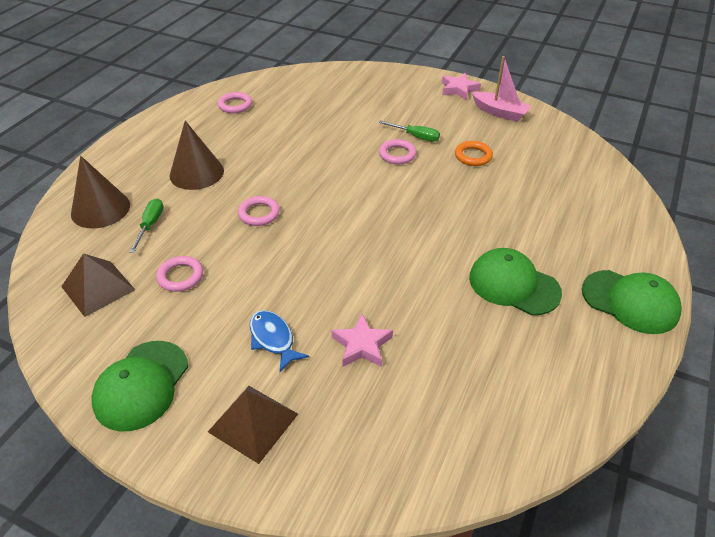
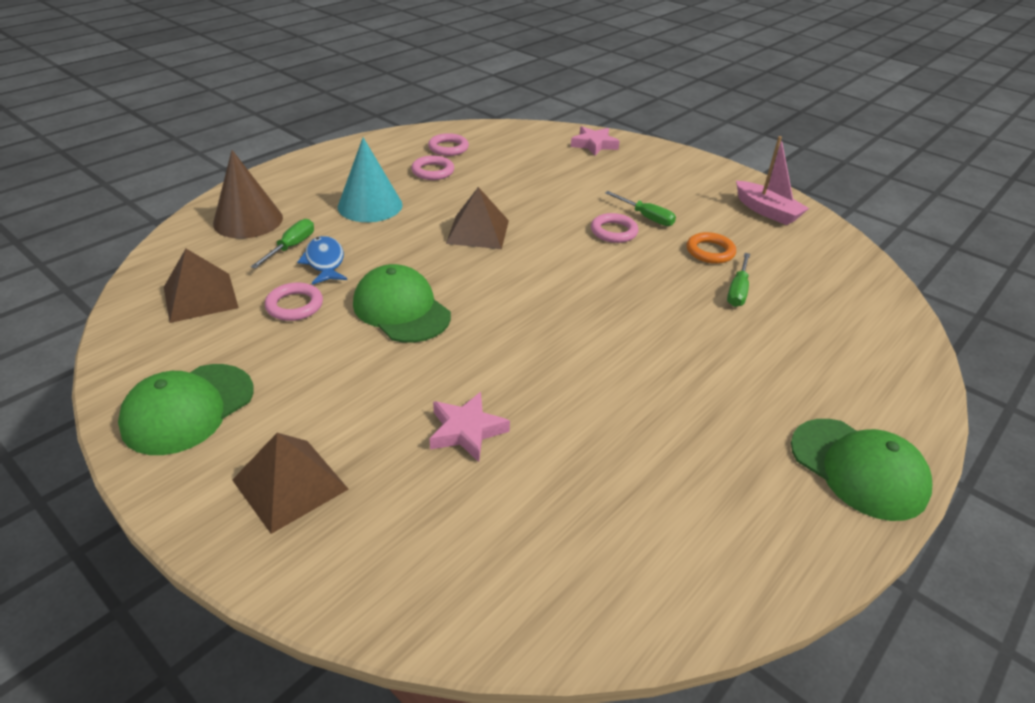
camera: 15 degrees right, 5 degrees down
brown cone [170,121,224,190] -> turquoise cone [338,137,403,222]
pink ring [238,196,280,226] -> pink ring moved to [411,156,454,180]
blue fish [250,310,309,372] -> blue fish moved to [297,236,347,285]
pink star [442,73,481,100] -> pink star moved to [571,126,620,156]
green cap [469,248,562,315] -> green cap moved to [353,264,451,343]
none -> brown pyramid [446,187,509,249]
none -> green screwdriver [727,253,750,307]

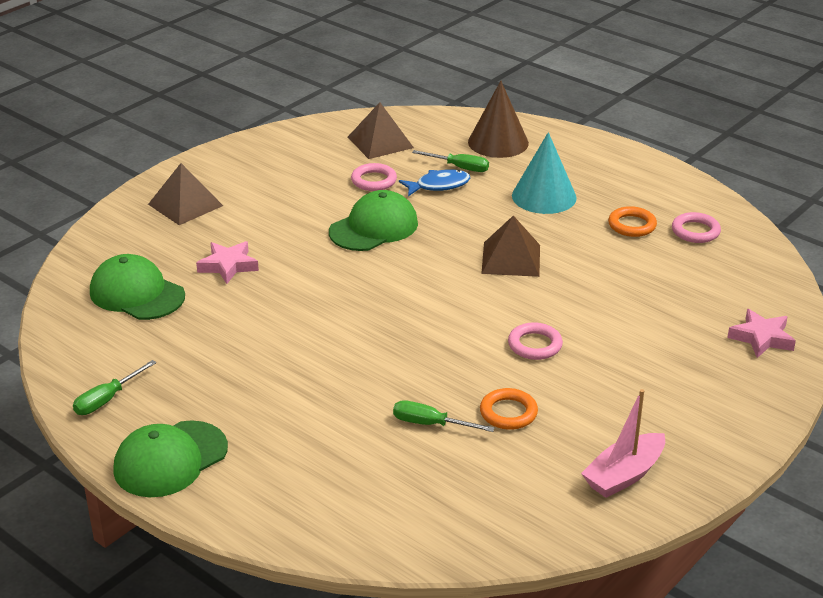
camera: 90 degrees right, 5 degrees down
green cap [118,364,254,455] -> green cap moved to [90,254,185,320]
pink ring [411,156,454,180] -> orange ring [608,206,657,237]
green screwdriver [605,191,676,226] -> green screwdriver moved to [73,360,157,415]

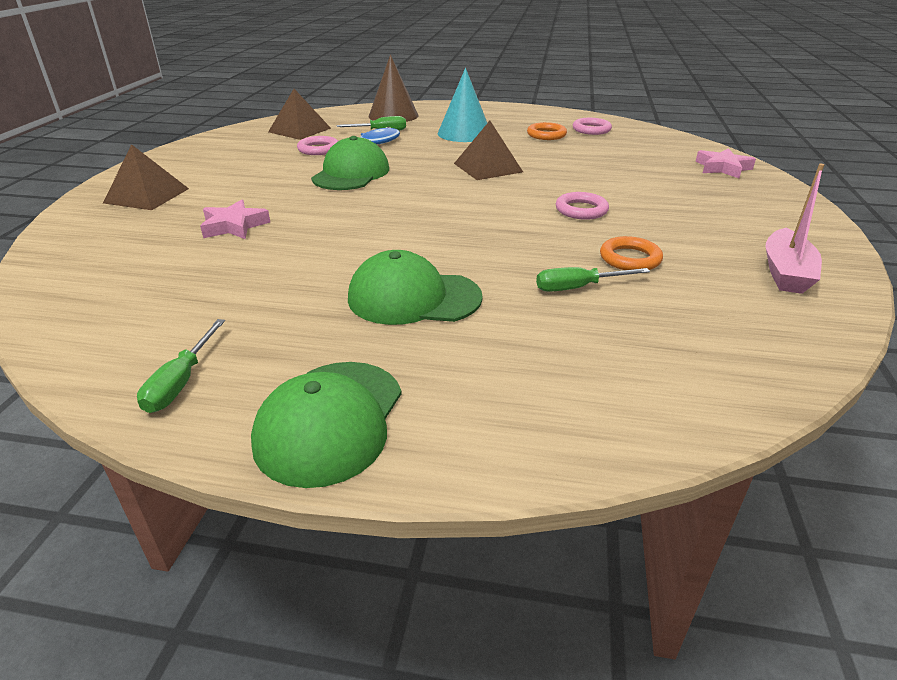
camera: 30 degrees left, 0 degrees up
green cap [90,254,185,320] -> green cap moved to [348,250,483,325]

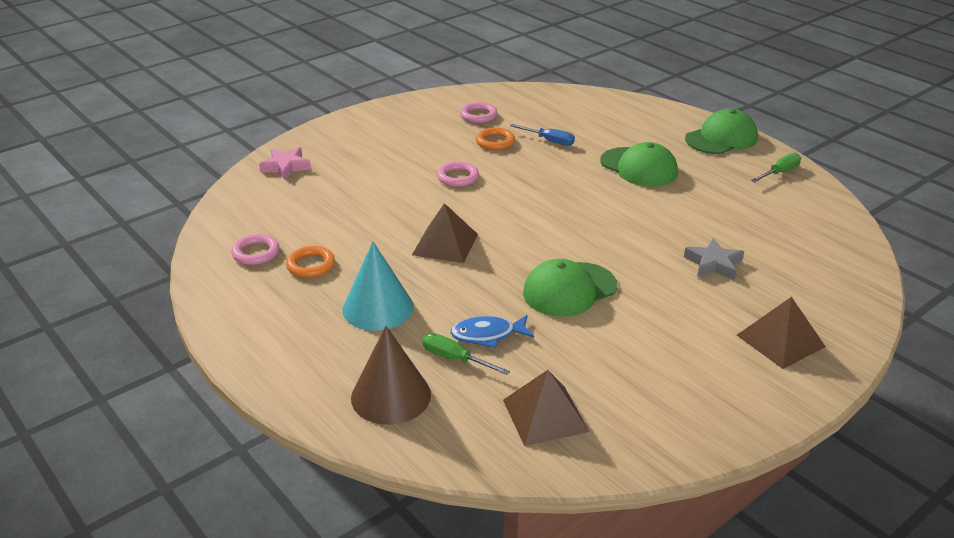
camera: 140 degrees left, 0 degrees up
pink star [200,200,270,239] -> grey star [684,238,744,280]
pink ring [297,136,338,155] -> pink ring moved to [460,102,498,123]
green screwdriver [536,267,650,292] -> blue screwdriver [510,124,575,146]
pink boat [766,164,824,294] -> none

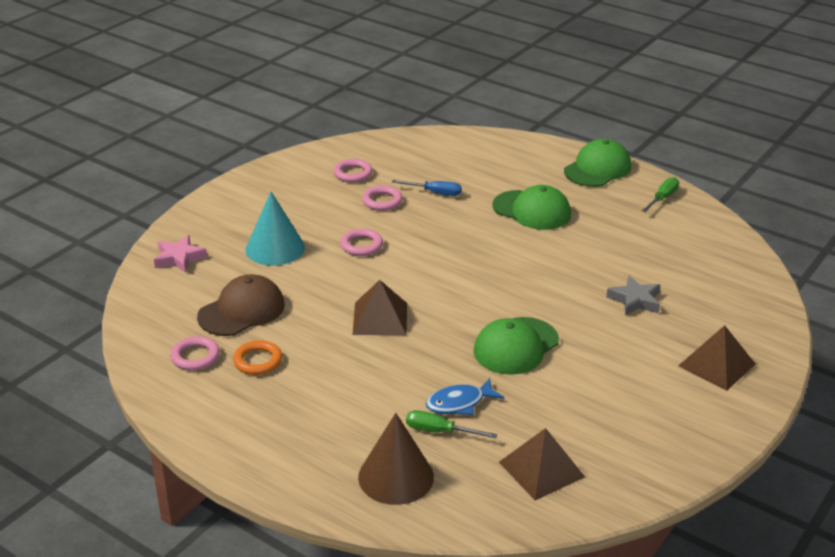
camera: 15 degrees left, 0 degrees up
turquoise cone [342,242,414,331] -> turquoise cone moved to [245,192,305,266]
orange ring [476,127,515,150] -> pink ring [362,186,402,211]
none -> brown cap [197,274,284,336]

